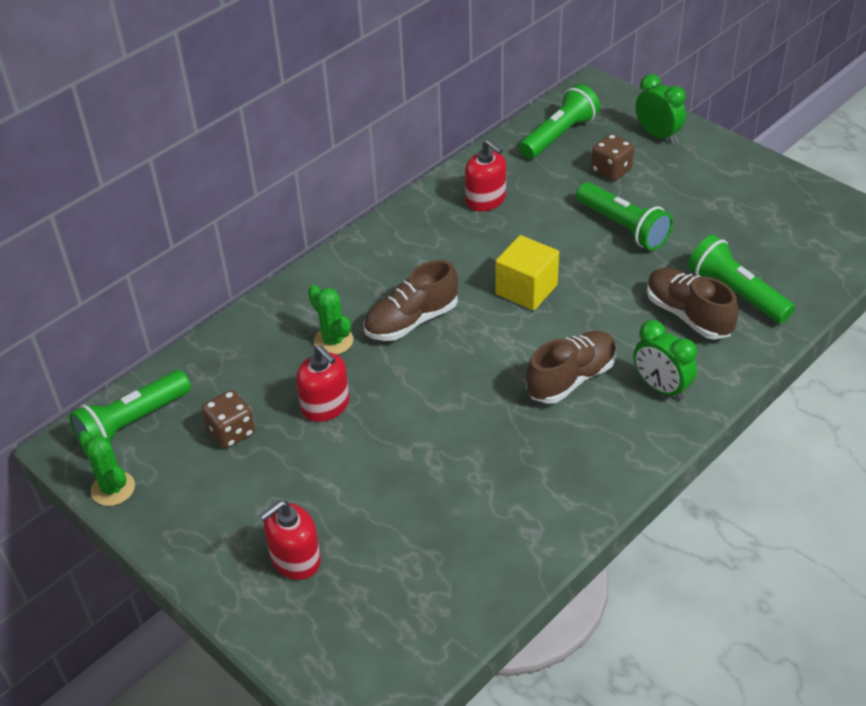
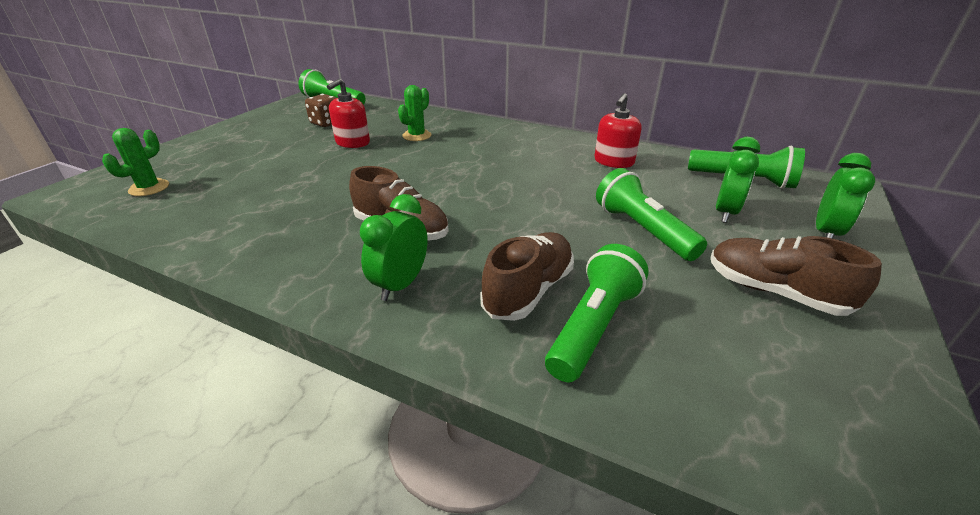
camera: 70 degrees right, 10 degrees down
green cactus [78,431,135,506] -> green cactus moved to [102,128,169,196]
red soap dispenser [259,500,321,580] -> none
brown shoe [363,260,458,341] -> brown shoe moved to [711,236,882,316]
yellow cube [496,235,559,310] -> none
green flashlight [576,182,673,250] -> green flashlight turned 120 degrees clockwise [596,168,707,261]
brown dice [591,134,634,181] -> green clock [716,137,760,223]

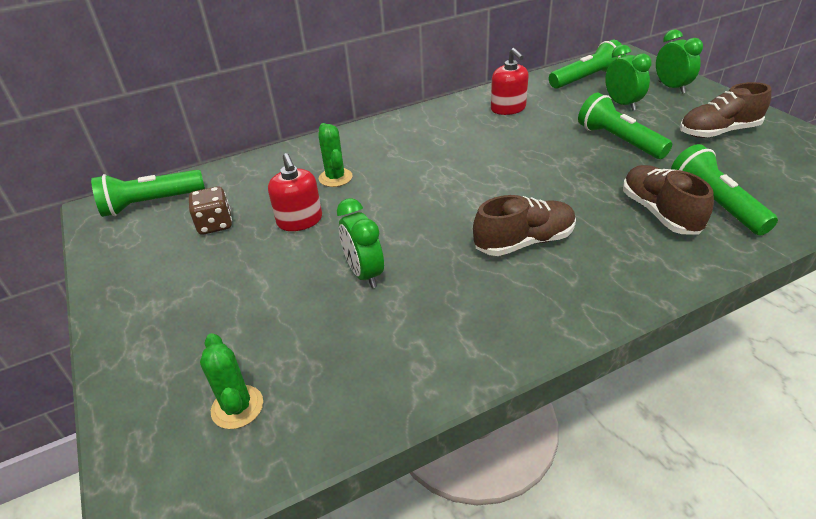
camera: 50 degrees left, 5 degrees up
green clock [360,194,428,301] -> green clock moved to [337,198,384,288]
green flashlight [596,168,707,261] -> green flashlight turned 45 degrees clockwise [578,93,672,159]

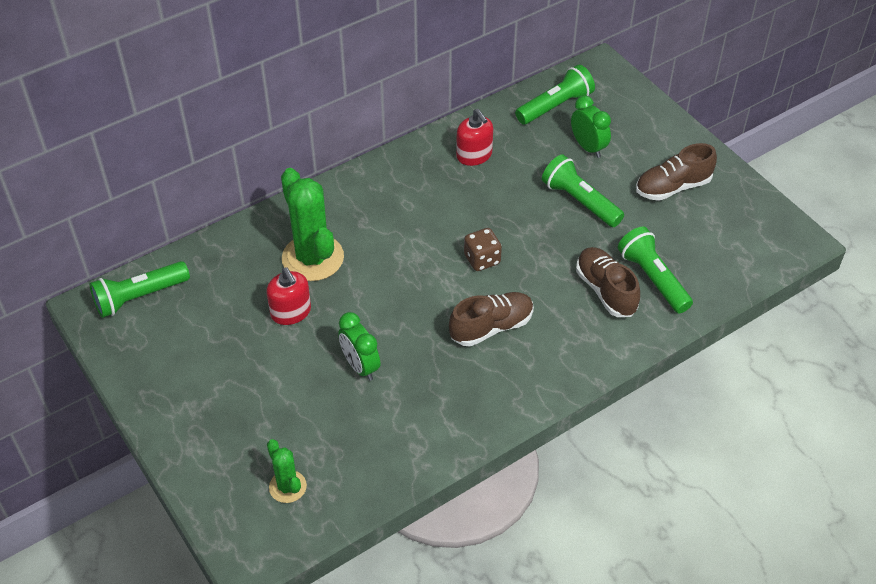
camera: 10 degrees left, 10 degrees up
brown dice [189,187,232,234] -> brown dice moved to [464,228,502,271]
green cactus [318,123,353,187] -> green cactus [281,168,344,281], size x1.90
green clock [656,29,703,94] -> none

